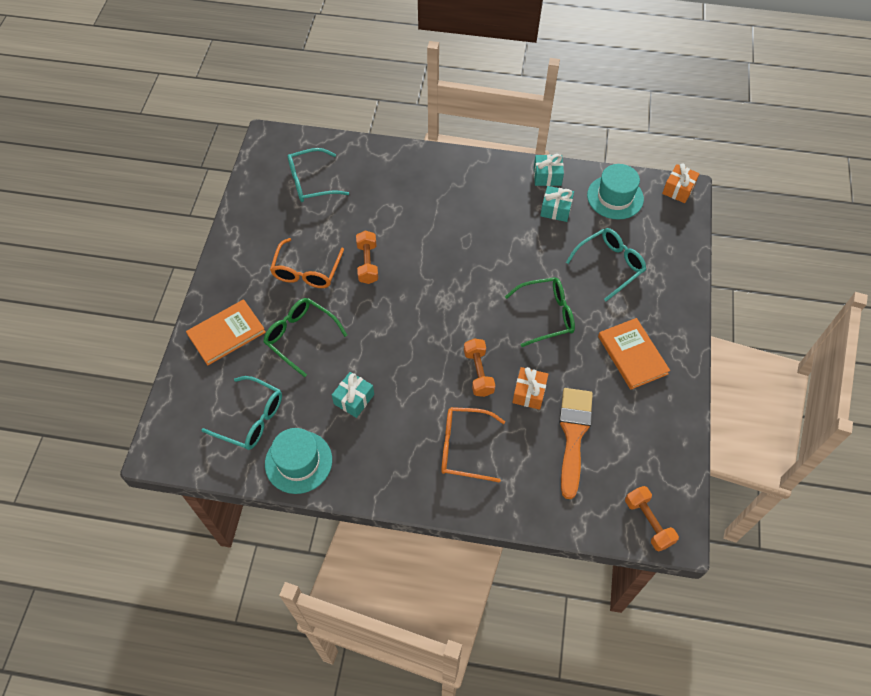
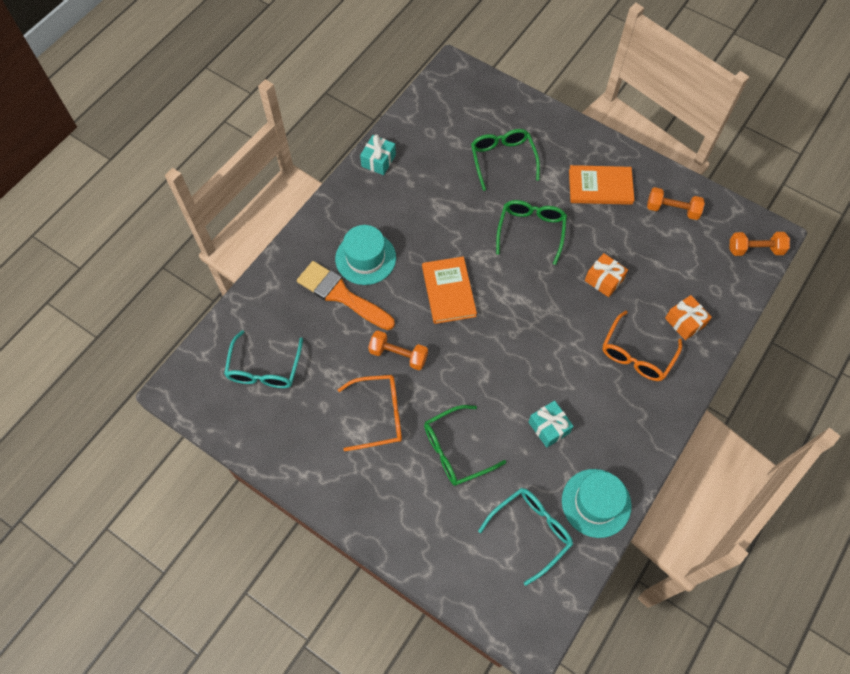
camera: 65 degrees left, 5 degrees up
orange book [186,299,266,365] -> orange book moved to [422,256,477,324]
orange glasses [270,238,344,288] -> orange glasses turned 45 degrees counterclockwise [337,375,402,451]
orange dumbbell [464,338,495,397] -> orange dumbbell moved to [647,187,705,220]
turquoise gift [540,186,574,222] -> none
orange brush [559,388,593,499] -> orange brush moved to [297,261,395,330]
turquoise glasses [566,228,646,301] -> green glasses [471,129,540,191]
turquoise hat [587,164,644,220] -> turquoise hat moved to [335,225,396,285]
orange gift [662,163,700,203] -> orange gift moved to [665,295,712,340]

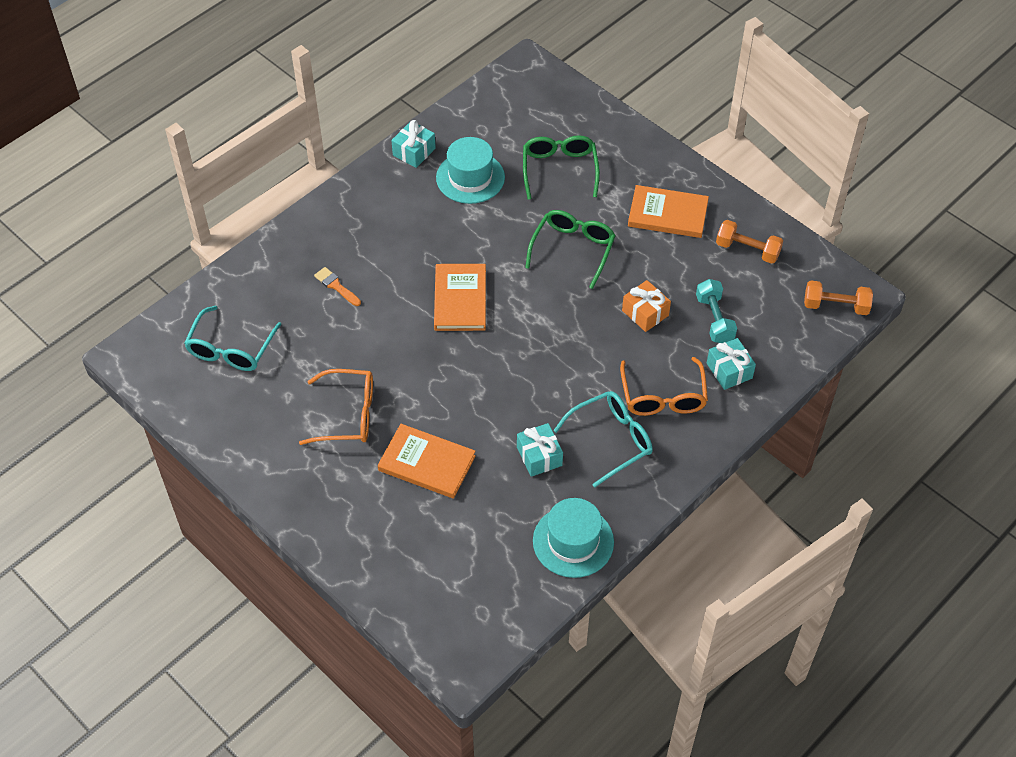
camera: 10 degrees right, 10 degrees down
orange brush [297,261,395,330] -> orange brush [314,267,361,306], size x0.47
turquoise hat [335,225,396,285] -> turquoise hat moved to [436,137,505,204]
orange dumbbell [368,331,428,370] -> none
green glasses [424,405,506,486] -> orange book [378,424,476,499]
turquoise glasses [478,488,573,586] -> turquoise glasses moved to [553,391,653,487]
orange glasses [602,311,682,381] -> orange glasses turned 45 degrees counterclockwise [620,357,708,416]
orange gift [665,295,712,340] -> turquoise gift [707,338,756,390]
none -> turquoise dumbbell [696,279,737,343]

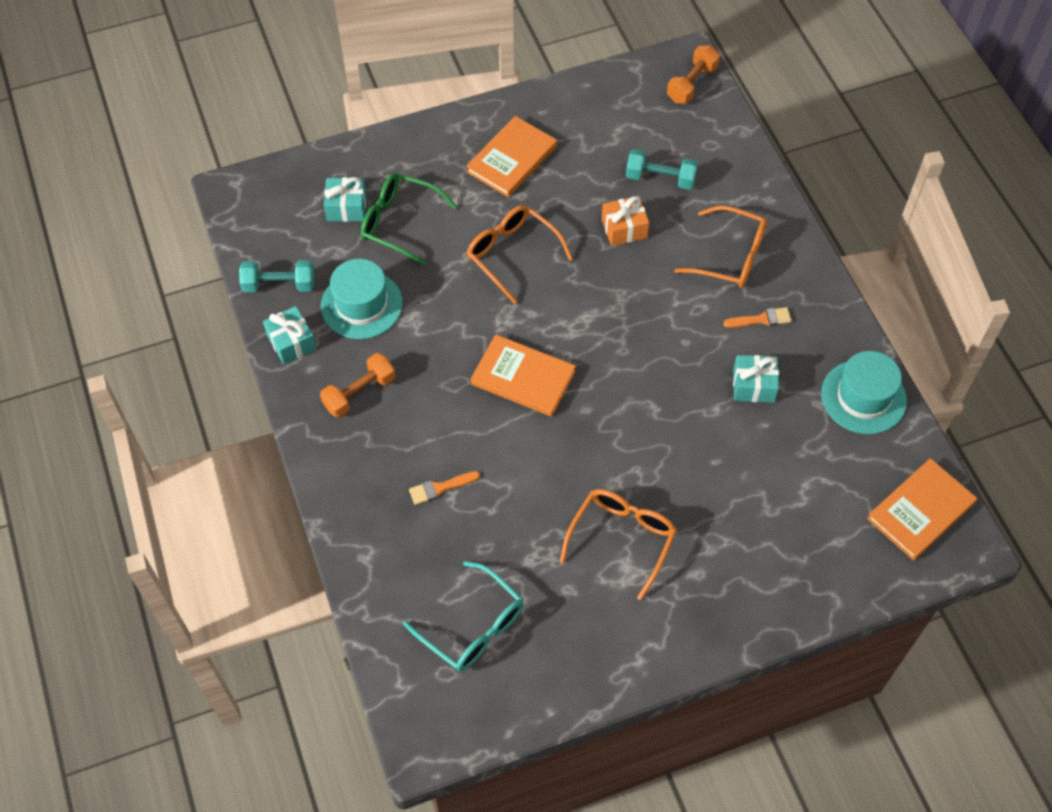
camera: 65 degrees left, 5 degrees up
orange book [378,424,476,499] -> orange book moved to [867,458,977,560]
green glasses [525,210,616,289] -> orange glasses [467,205,573,304]
turquoise glasses [553,391,653,487] -> orange brush [723,307,792,328]
turquoise gift [707,338,756,390] -> turquoise gift moved to [324,177,366,222]
orange dumbbell [716,220,783,264] -> orange dumbbell moved to [320,353,395,418]
none -> turquoise dumbbell [239,260,314,292]

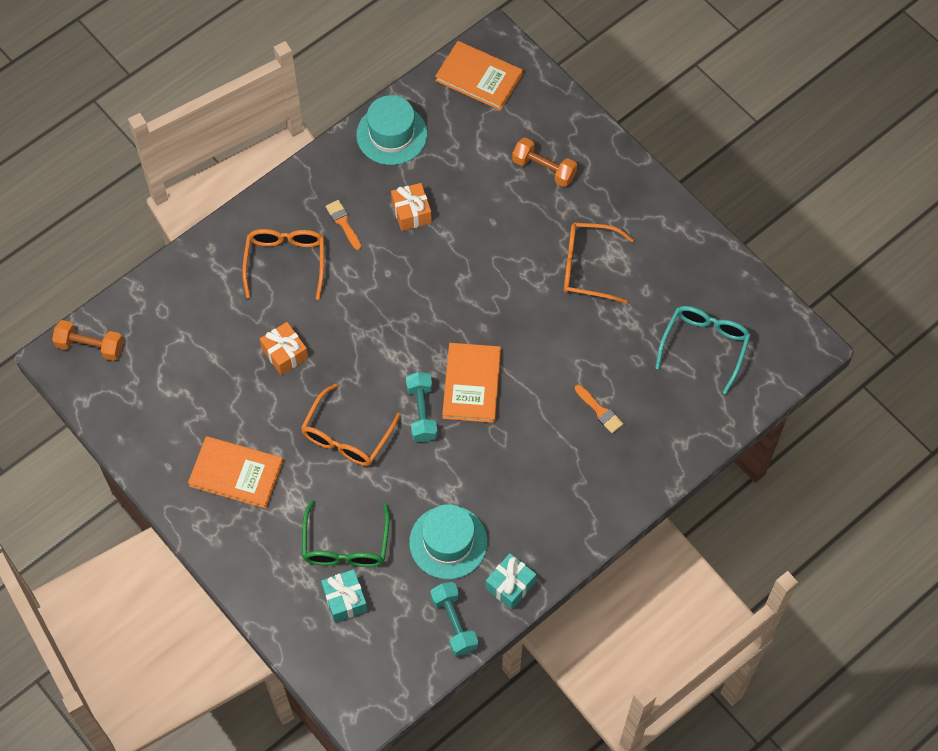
camera: 110 degrees left, 5 degrees up
orange dumbbell [320,353,395,418] -> orange dumbbell moved to [512,137,577,187]
turquoise dumbbell [626,149,698,190] -> turquoise dumbbell moved to [406,372,438,442]
turquoise gift [733,355,779,403] -> orange gift [391,183,432,231]

